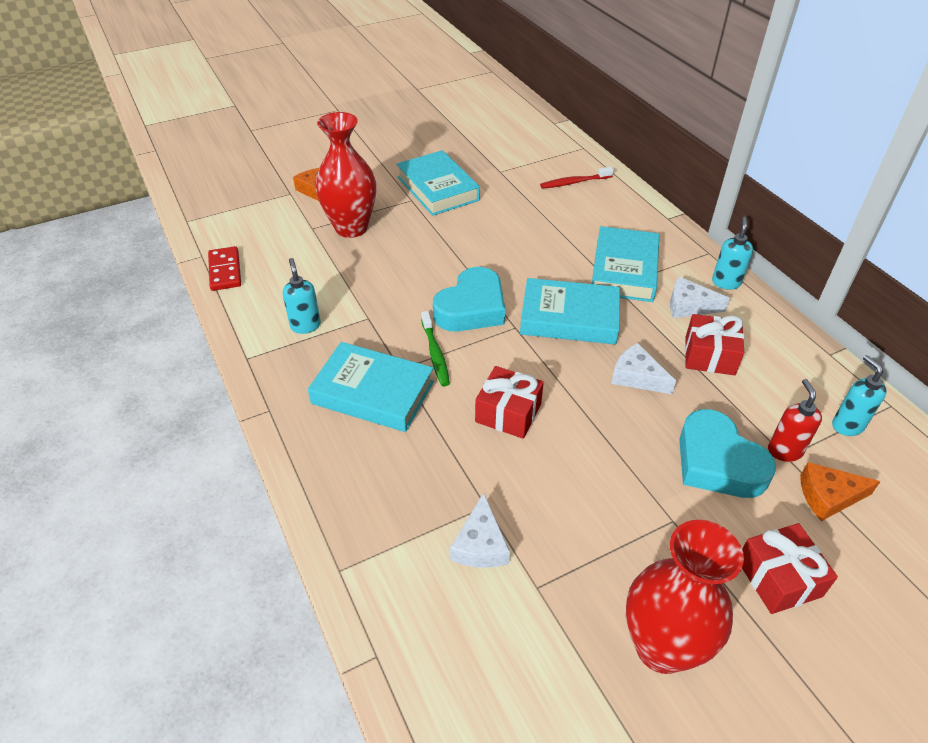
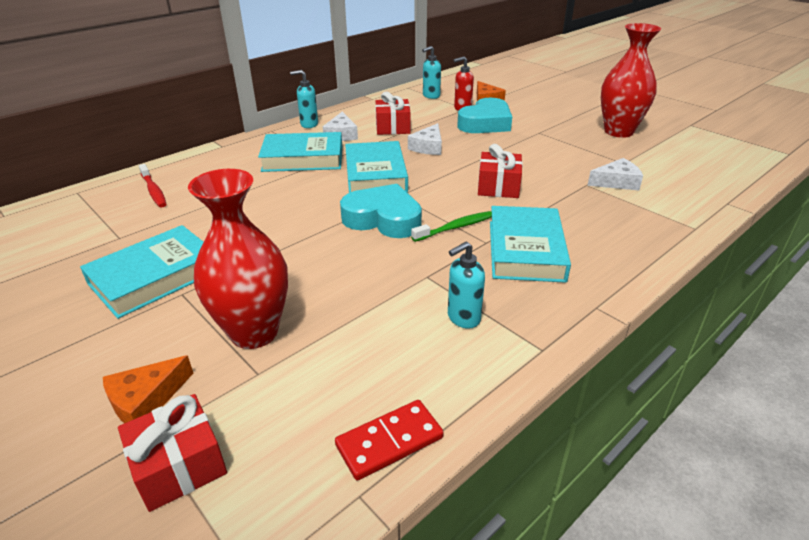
camera: 105 degrees left, 10 degrees down
red gift [742,523,838,614] -> red gift moved to [118,394,227,512]

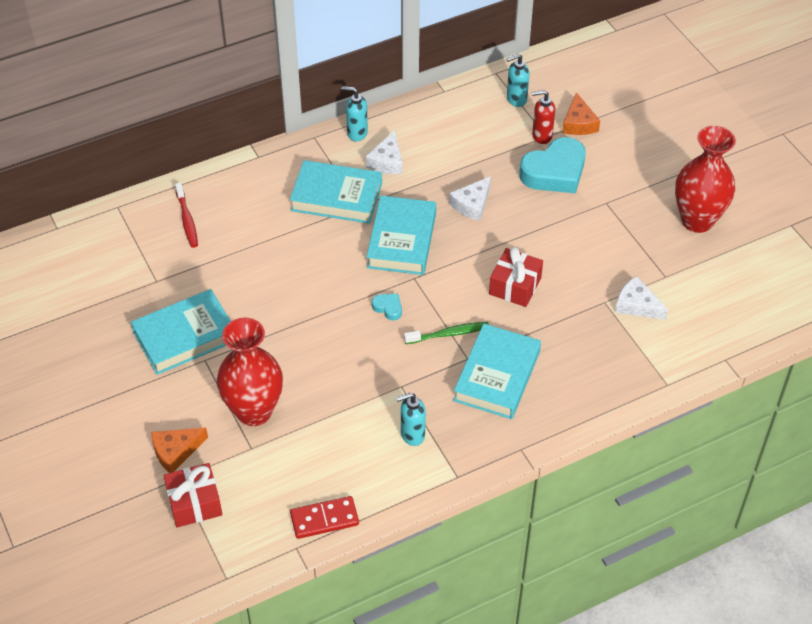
camera: 15 degrees right, 15 degrees up
turquoise heart [340,184,422,238] -> turquoise heart [372,294,402,320], size x0.43
red gift [375,92,411,135] -> none
white cheese [587,158,643,191] -> white cheese turned 150 degrees counterclockwise [615,276,668,320]

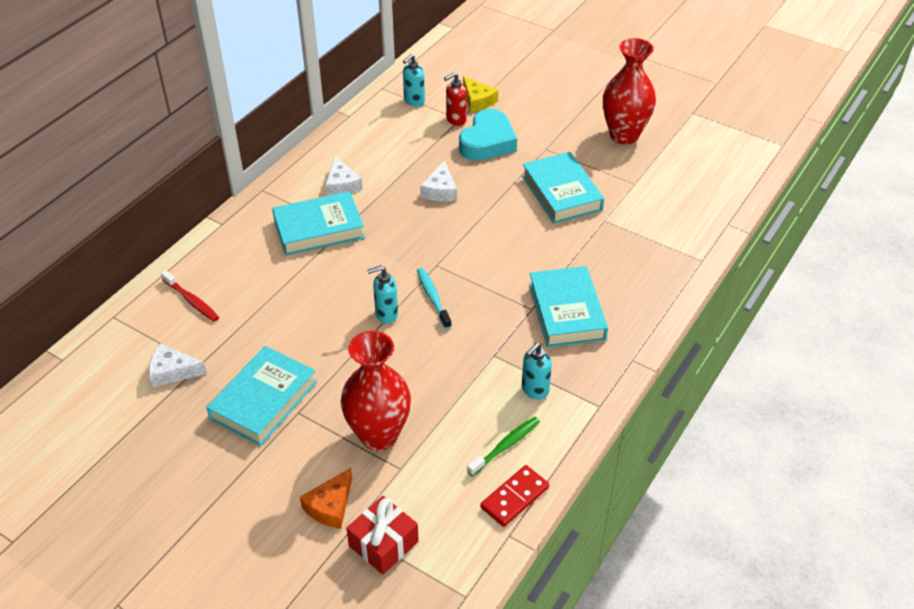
camera: 30 degrees left, 5 degrees down
turquoise soap dispenser [341,86,368,142] -> turquoise soap dispenser moved to [367,265,398,324]
turquoise book [367,196,436,275] -> turquoise book moved to [522,152,604,224]
turquoise heart [372,294,402,320] -> turquoise toothbrush [417,268,452,329]
green toothbrush [404,322,489,344] -> green toothbrush moved to [467,417,540,476]
red gift [489,247,543,307] -> none
orange cheese [562,92,600,135] -> yellow cheese [463,76,498,112]
white cheese [615,276,668,320] -> white cheese moved to [149,344,207,388]

